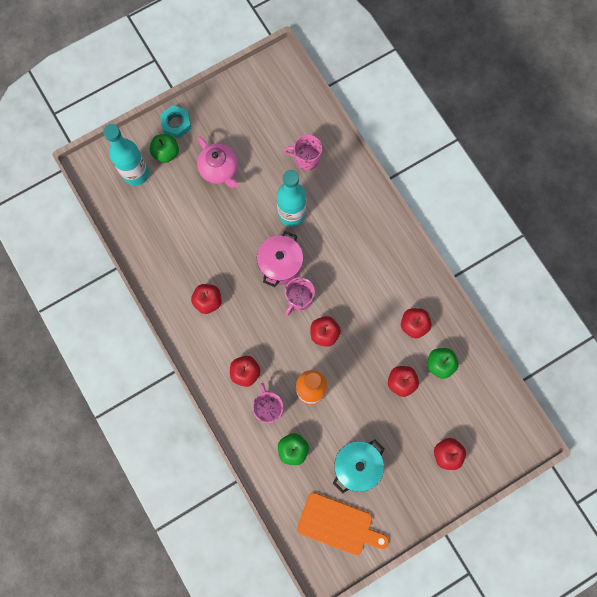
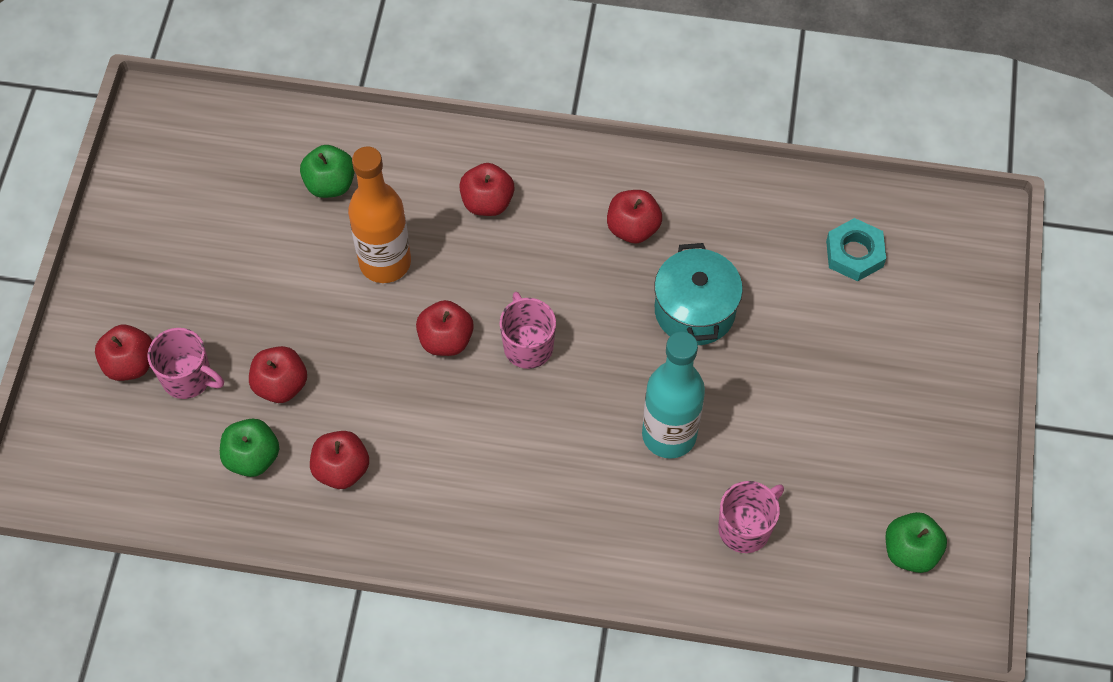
camera: 130 degrees right, 15 degrees down
turquoise bottle [103,124,149,186] -> none
green apple [149,134,179,163] -> green apple moved to [885,512,947,573]
turquoise nut [160,105,191,138] -> turquoise nut moved to [826,218,886,281]
pink teapot [197,136,238,188] -> none
pink mug [252,383,283,423] -> pink mug moved to [147,328,224,399]
pink pot [257,231,303,287] -> none
orange cutting board [297,492,389,555] -> none
turquoise pot [333,440,385,494] -> turquoise pot moved to [654,243,743,345]

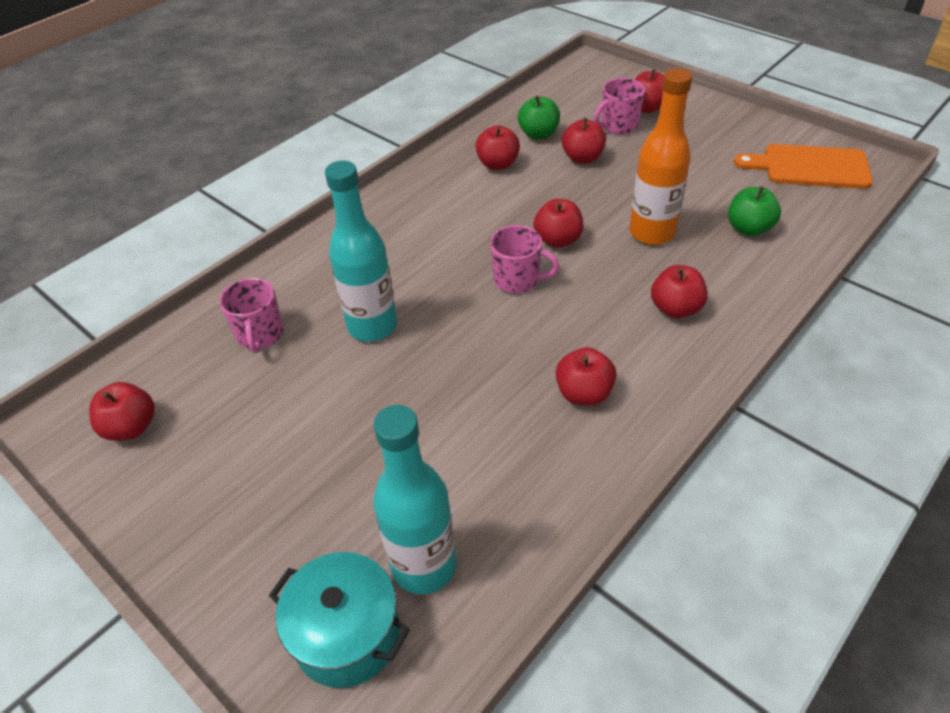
camera: 125 degrees right, 15 degrees down
turquoise pot [654,243,743,345] -> turquoise pot moved to [269,552,410,688]
turquoise nut [826,218,886,281] -> turquoise bottle [373,405,457,594]
green apple [885,512,947,573] -> red apple [89,382,155,441]
none -> orange cutting board [734,144,873,189]

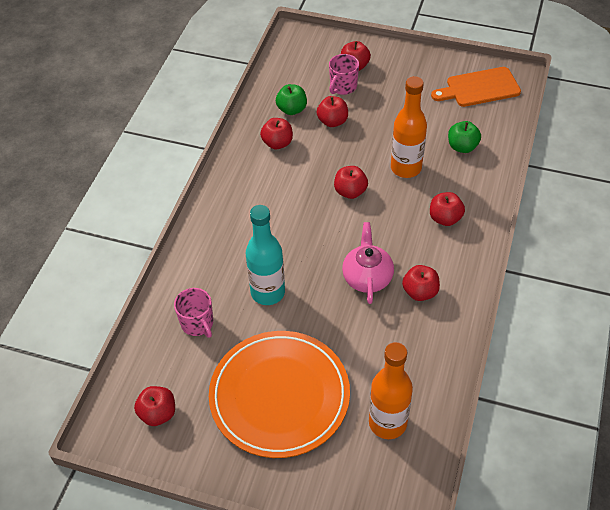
camera: 25 degrees left, 5 degrees up
turquoise pot [269,552,410,688] -> none
turquoise bottle [373,405,457,594] -> orange bottle [369,342,413,439]
pink mug [490,225,559,293] -> none
none -> orange plate [209,331,350,458]
none -> pink teapot [342,222,394,304]

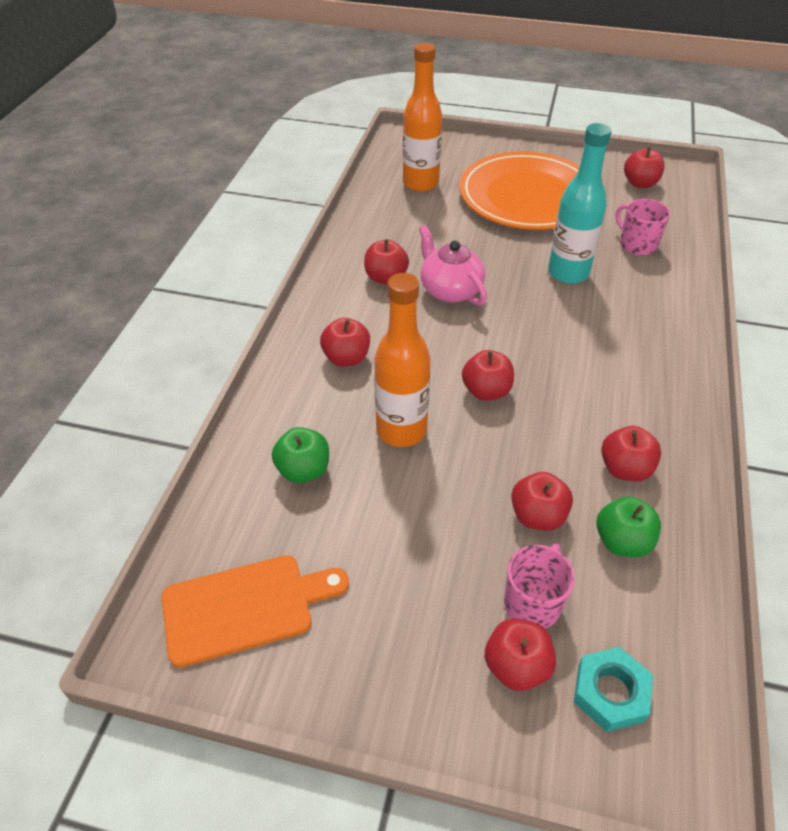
camera: 175 degrees right, 5 degrees down
pink teapot [342,222,394,304] -> pink teapot turned 150 degrees clockwise [419,225,487,306]
none -> turquoise nut [574,647,653,732]

